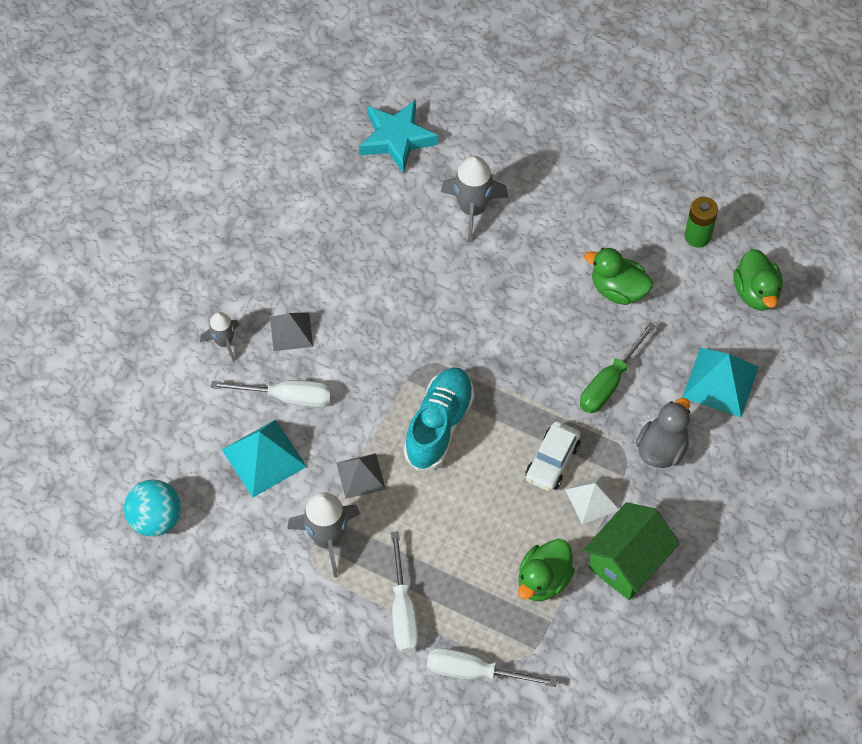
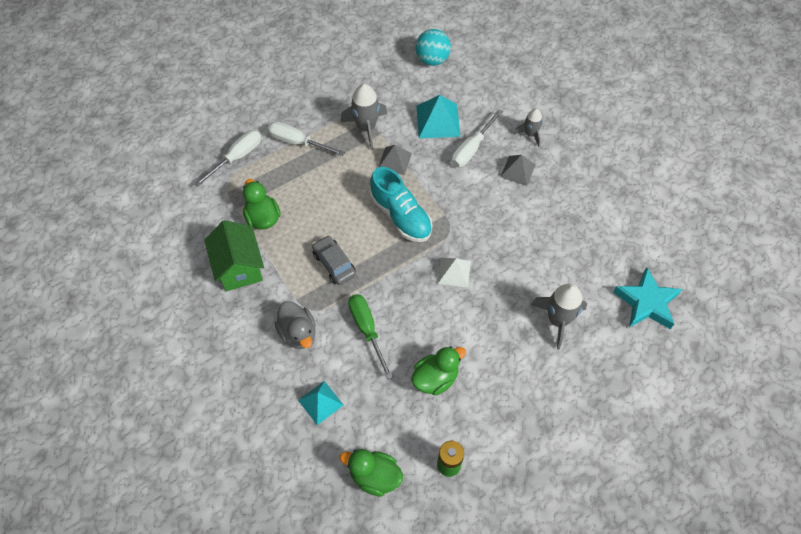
camera: 120 degrees right, 0 degrees up
white car [525,421,580,491] -> grey car [312,235,356,285]
white pyramid [565,475,619,525] -> white pyramid moved to [438,258,471,287]
turquoise pyramid [682,347,759,417] -> turquoise pyramid [298,381,343,425], size x0.65

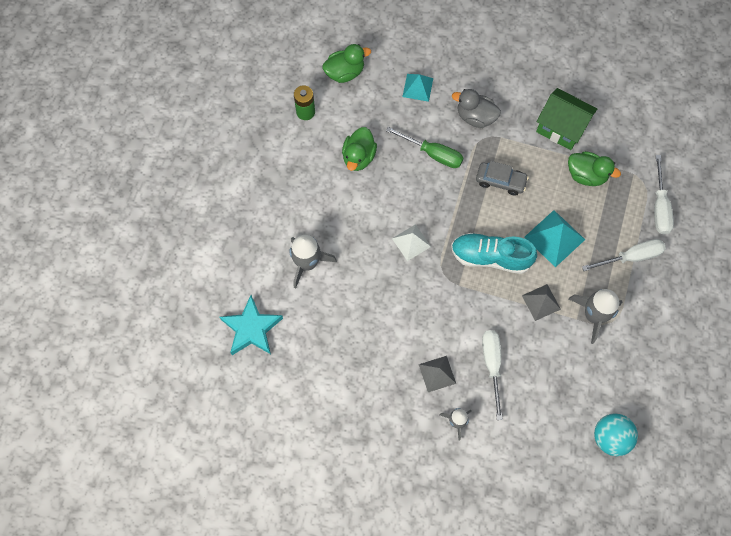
camera: 140 degrees right, 10 degrees up
turquoise pyramid [416,95,460,138] -> turquoise pyramid moved to [524,210,585,267]

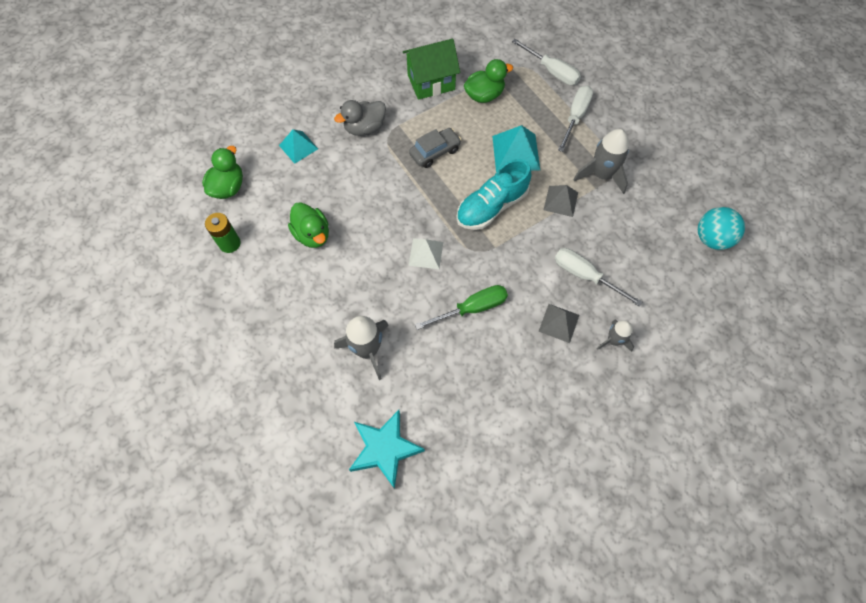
camera: 50 degrees left, 5 degrees down
green screwdriver [386,127,463,168] -> green screwdriver moved to [415,285,508,330]

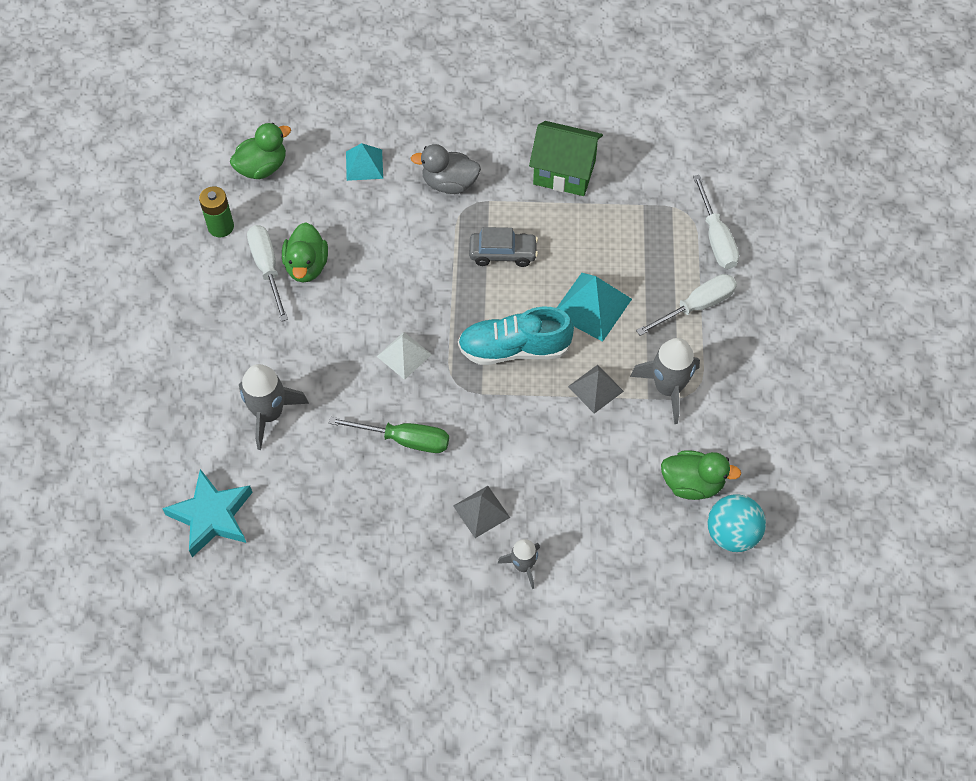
camera: 35 degrees right, 5 degrees down
green duck [464,59,513,103] -> green duck moved to [661,450,741,500]
white screwdriver [555,248,642,307] -> white screwdriver moved to [247,225,288,321]

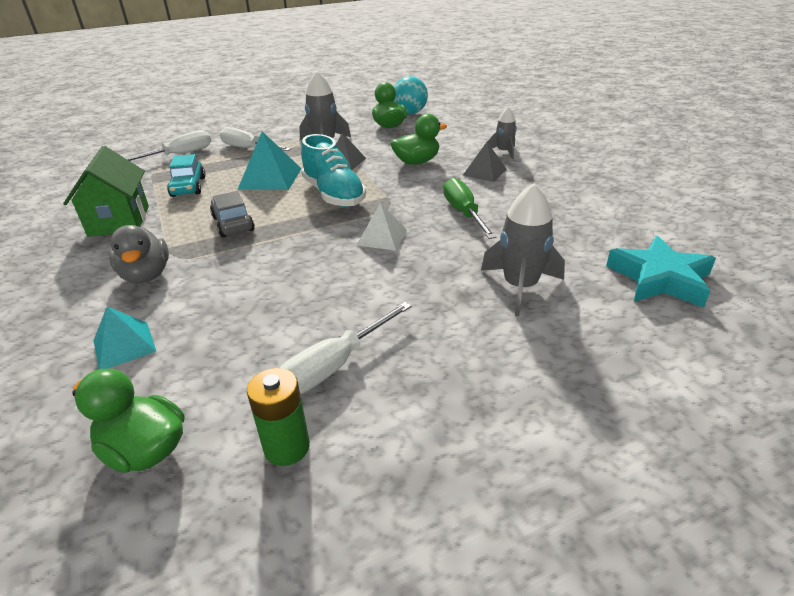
camera: 115 degrees left, 25 degrees down
green duck [282,222,328,283] -> green duck moved to [390,114,447,165]
none -> turquoise car [167,154,205,197]

